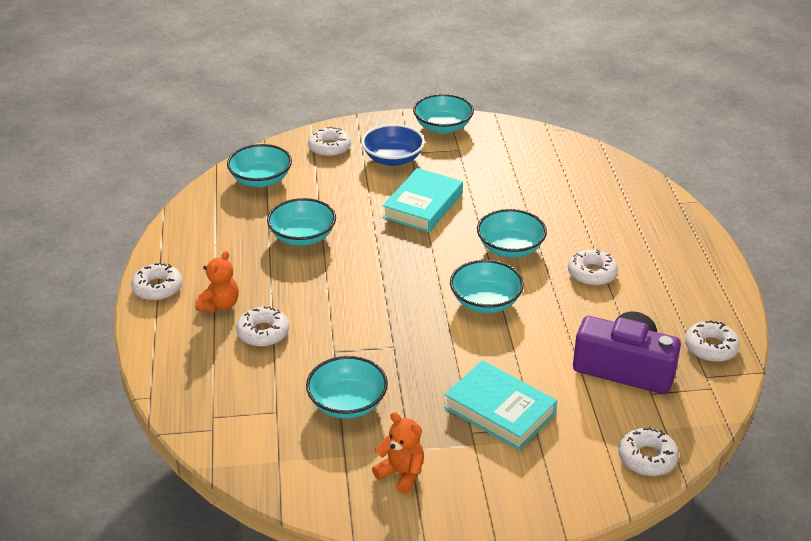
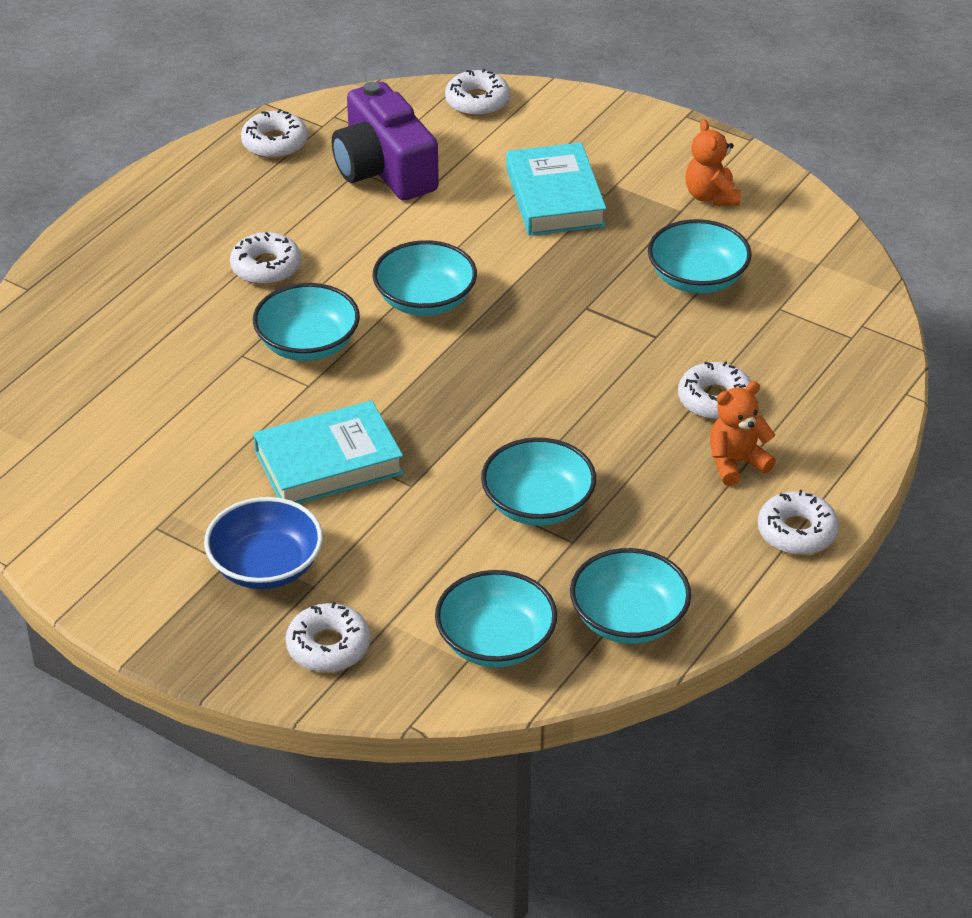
camera: 140 degrees left, 5 degrees up
turquoise bowl [413,94,474,134] -> turquoise bowl moved to [570,548,691,644]

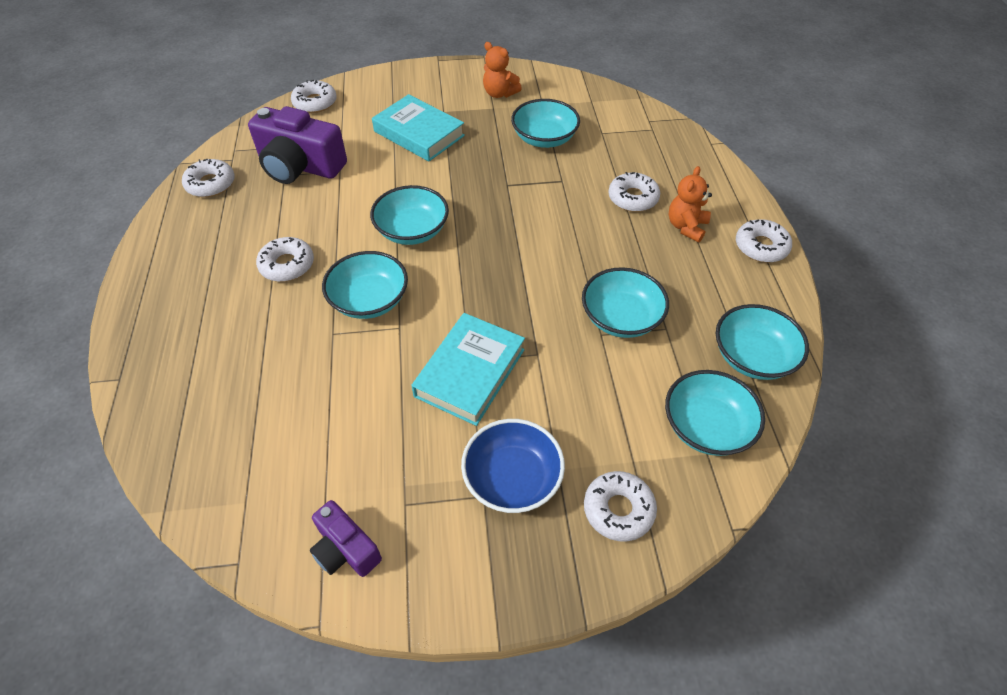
camera: 40 degrees left, 10 degrees up
none -> purple camera [310,500,382,577]

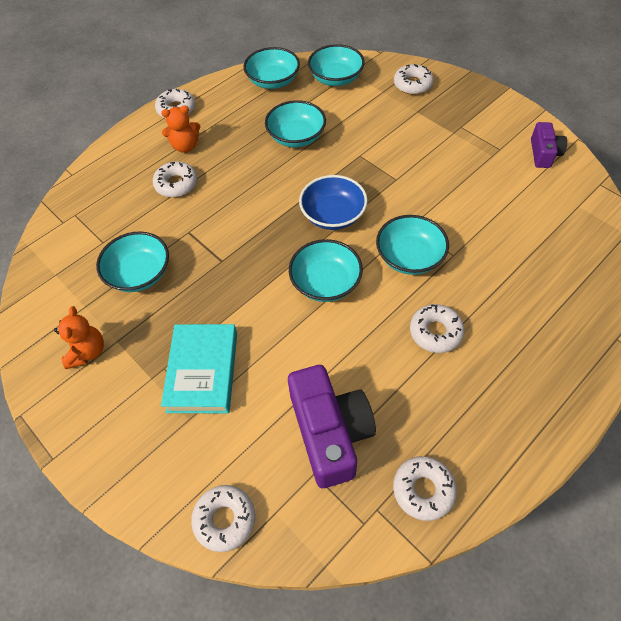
camera: 125 degrees left, 5 degrees up
turquoise book [411,313,525,426] -> none
blue bowl [461,419,565,513] -> blue bowl moved to [299,175,368,230]

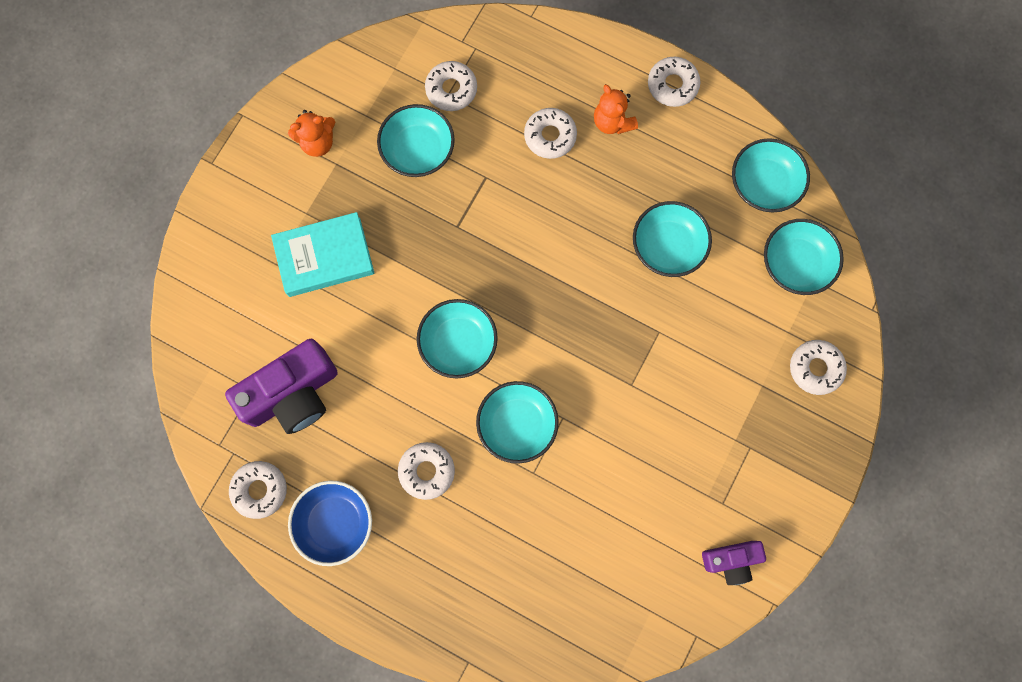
camera: 70 degrees right, 20 degrees up
white donut [191,485,255,552] -> white donut moved to [425,61,477,111]
blue bowl [299,175,368,230] -> blue bowl moved to [288,481,372,566]

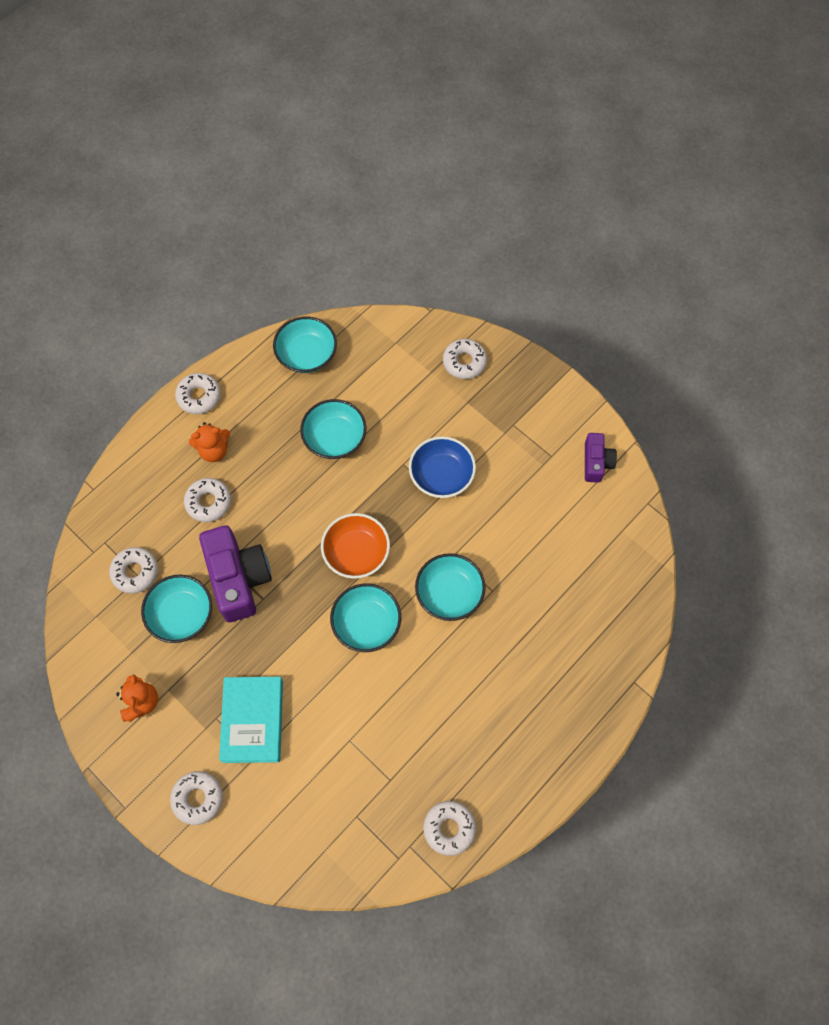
camera: 75 degrees left, 10 degrees down
purple camera [225,339,338,434] -> purple camera moved to [199,525,272,622]
blue bowl [288,481,372,566] -> blue bowl moved to [409,436,476,498]
white donut [398,442,455,500] -> white donut moved to [170,771,223,825]
turquoise bowl [764,219,844,295] -> none
none -> orange bowl [321,513,390,579]

